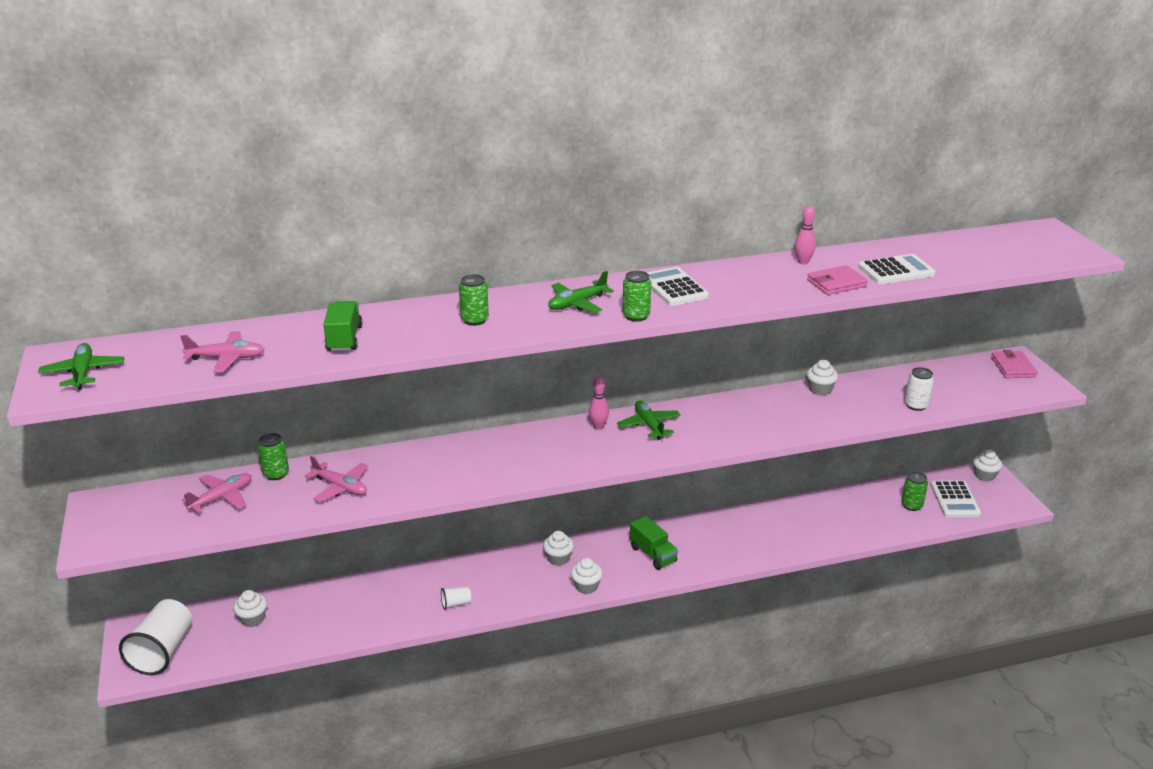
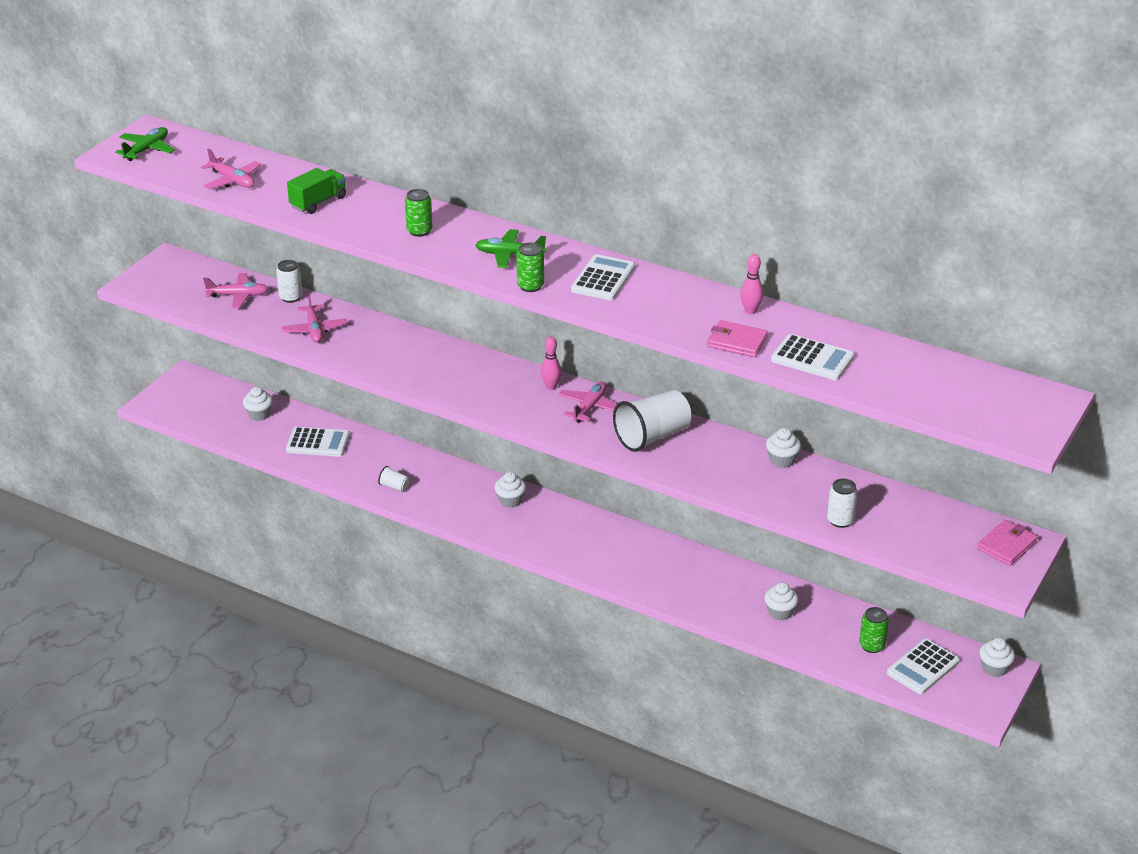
camera: 45 degrees right, 5 degrees up
white cup [119,599,192,675] -> white cup moved to [613,390,691,452]
green can [258,433,289,480] -> white can [276,260,303,303]
white cupcake [571,558,602,594] -> white cupcake moved to [764,583,799,620]
green plane [617,401,681,440] -> pink plane [558,382,617,423]
green truck [630,516,678,570] -> none
none -> white calculator [286,427,350,457]

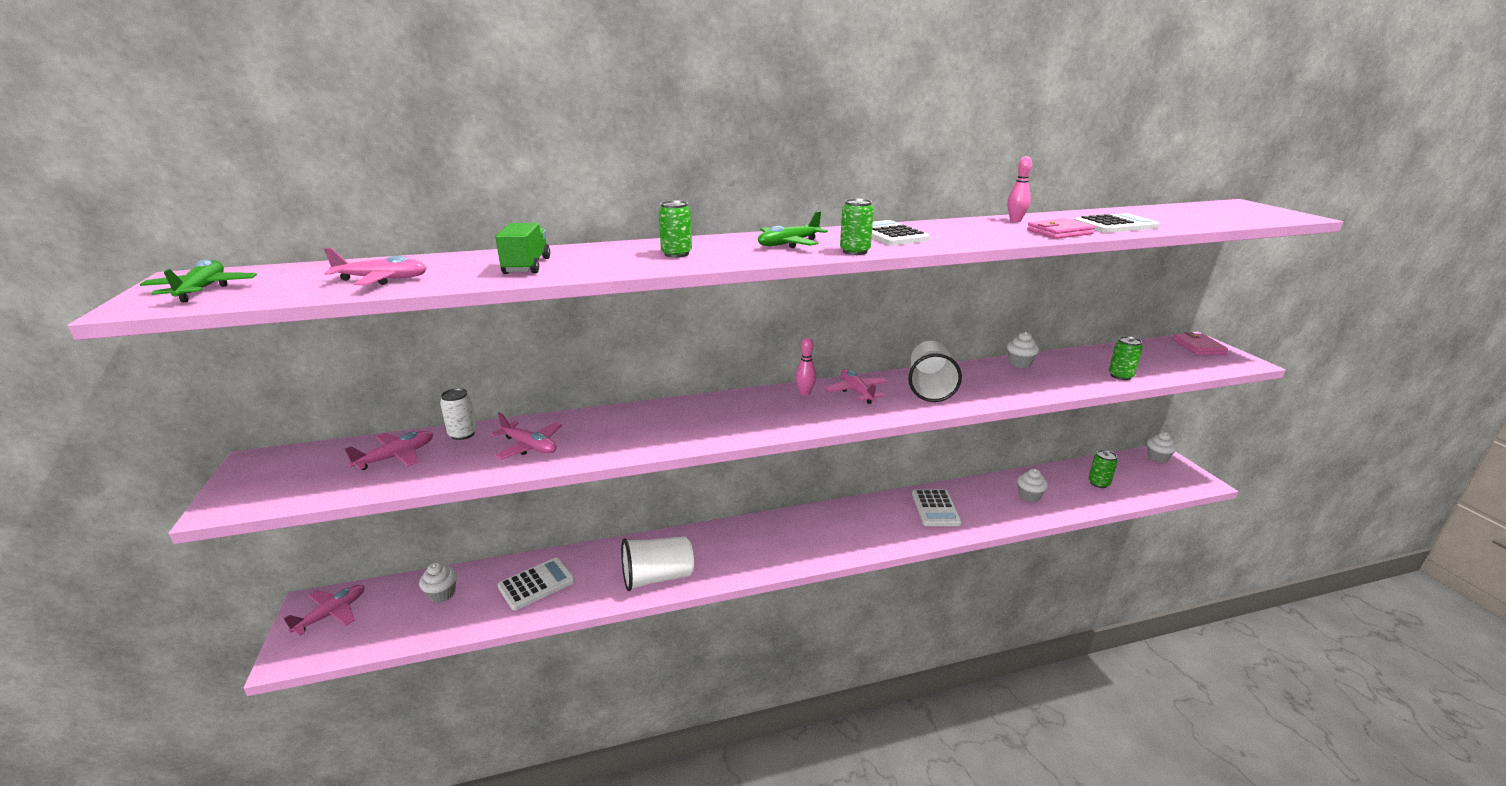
camera: 45 degrees left, 10 degrees down
white cup [378,466,410,492] -> white cup [621,536,694,591], size x2.29
white cupcake [495,472,526,508] -> none
white can [827,478,858,528] -> green can [1109,336,1143,380]
white calculator [887,639,960,694] -> white calculator moved to [912,489,962,526]
none -> pink plane [283,585,365,636]

